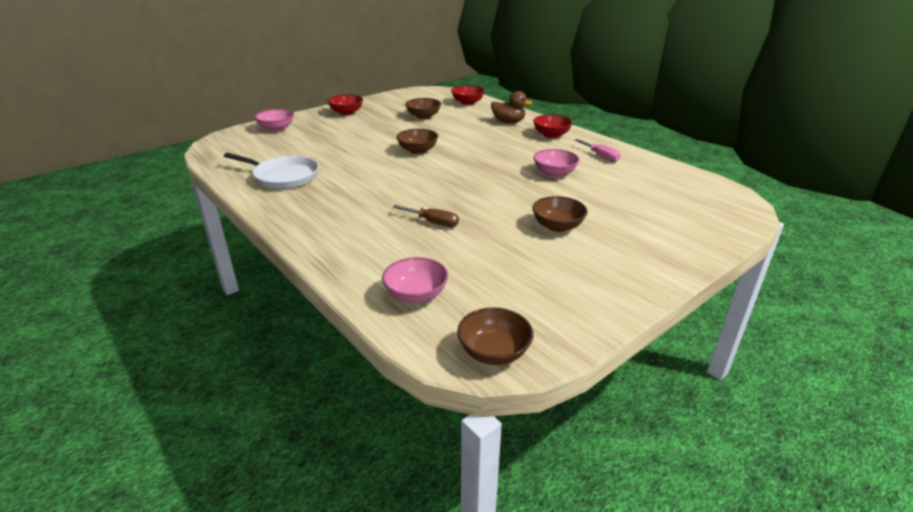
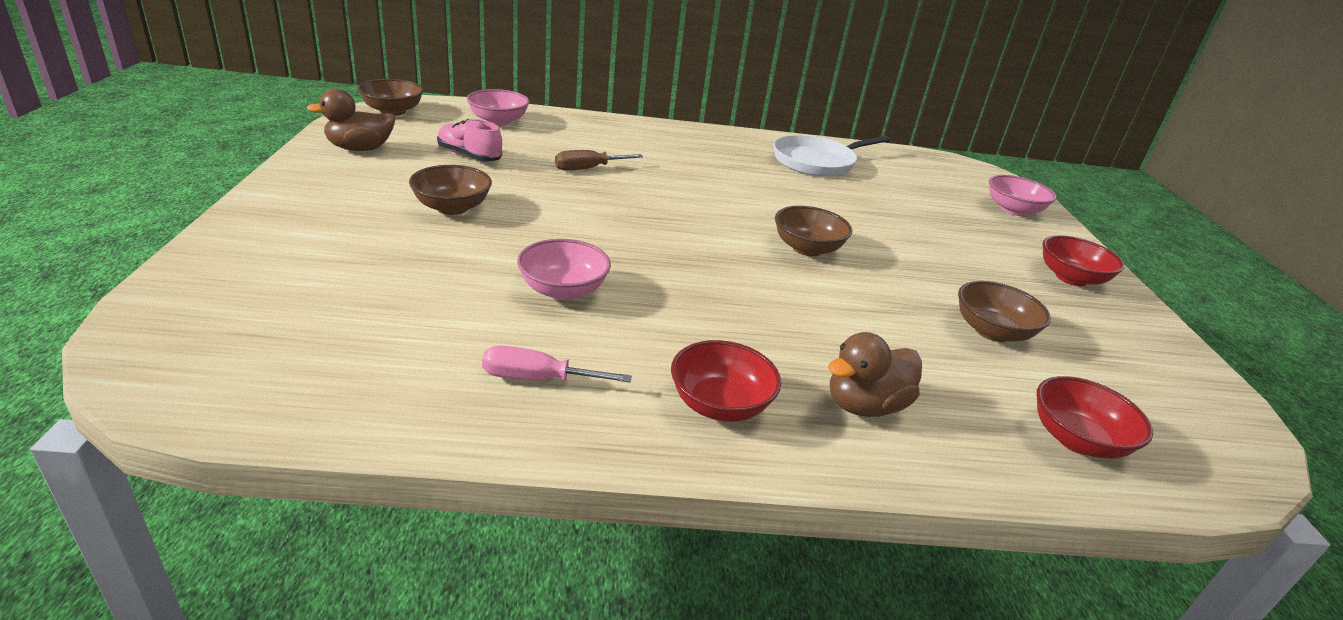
camera: 125 degrees right, 0 degrees up
none -> brown duck [307,88,395,151]
none -> pink shoe [437,119,502,161]

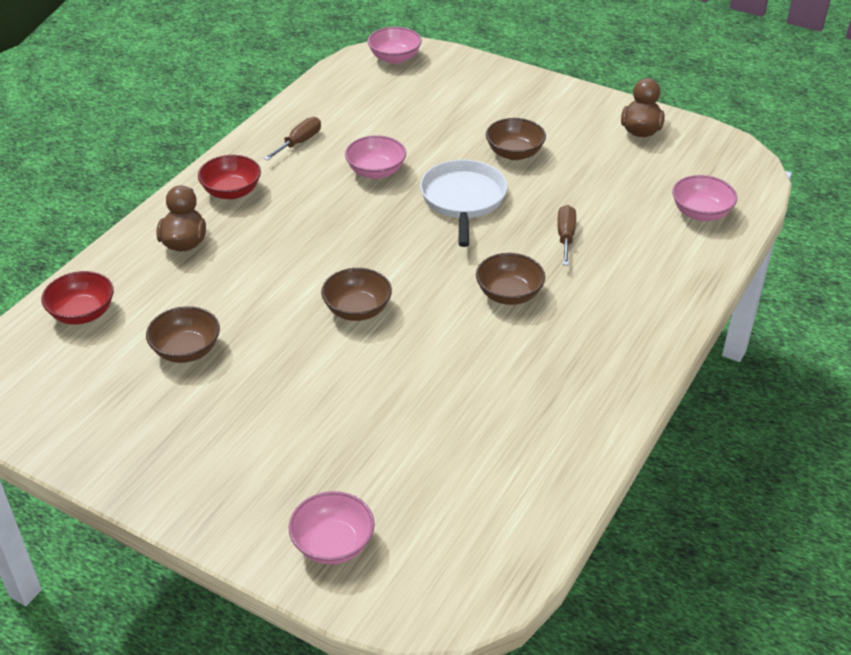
camera: 125 degrees right, 10 degrees up
brown bowl [357,79,424,116] -> brown bowl moved to [476,253,545,305]
pink shoe [437,119,502,161] -> none
pink screwdriver [482,345,632,383] -> brown screwdriver [264,117,321,160]
white pan [773,135,890,177] -> white pan moved to [420,159,507,247]
red bowl [1042,235,1124,286] -> none
none -> pink bowl [368,27,422,64]

